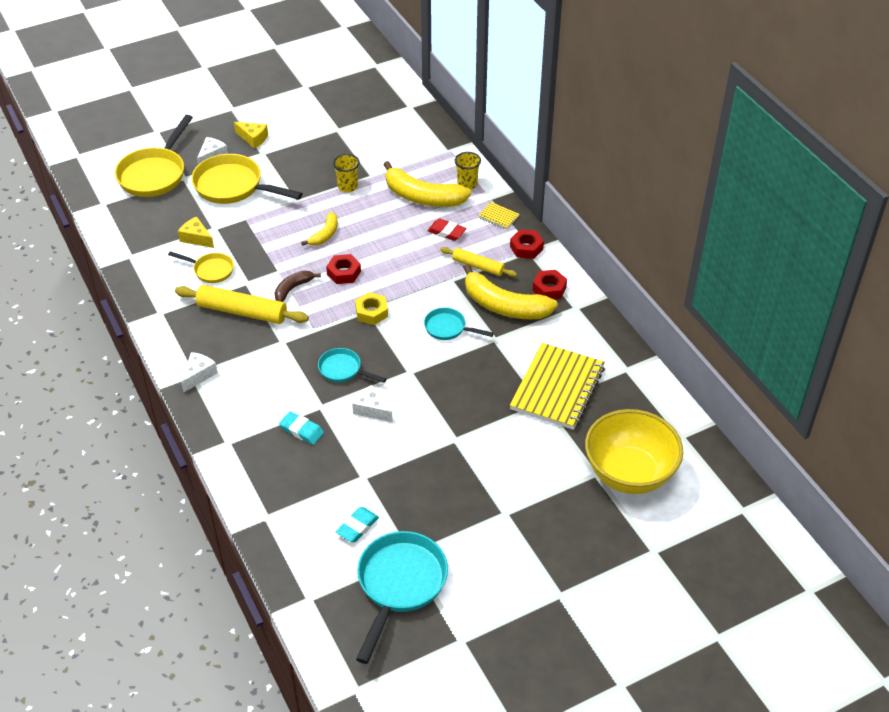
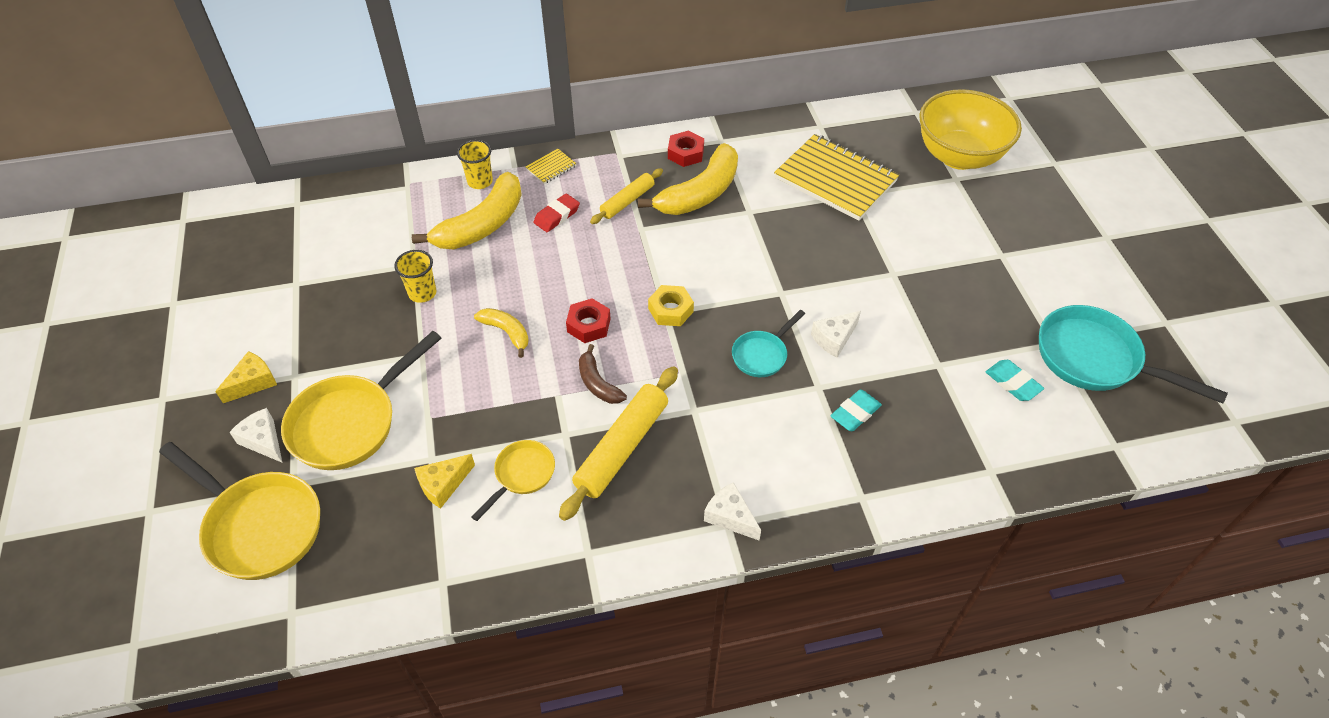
camera: 75 degrees left, 5 degrees up
turquoise pan [424,307,494,340] -> none
red nut [510,230,544,259] -> none

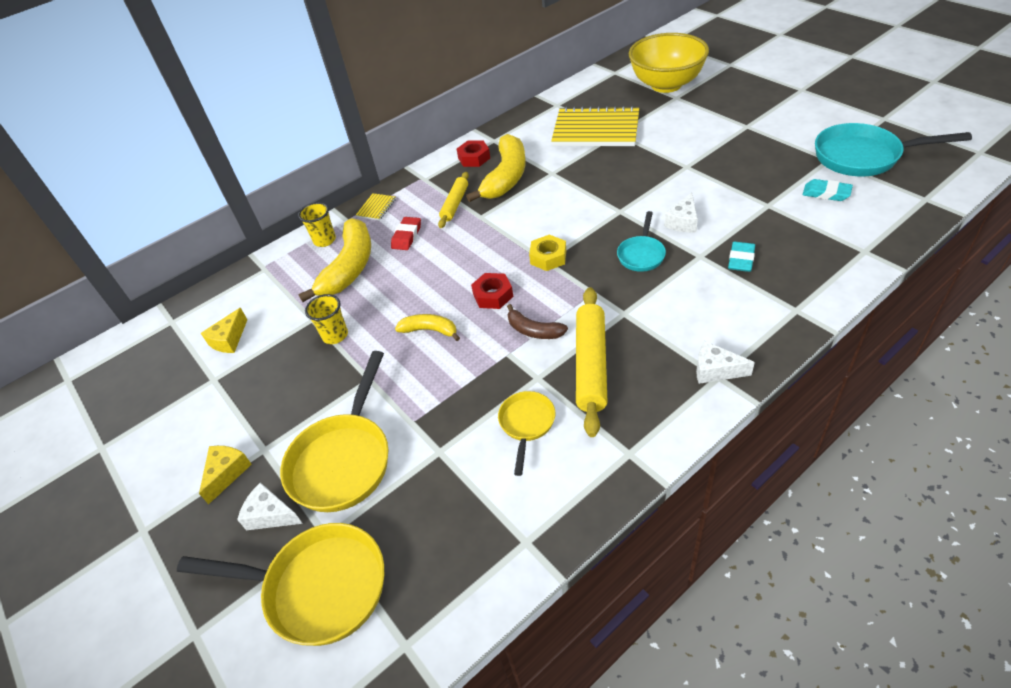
camera: 20 degrees left, 5 degrees down
yellow cheese [414,454,475,509] -> yellow cheese moved to [201,308,247,353]

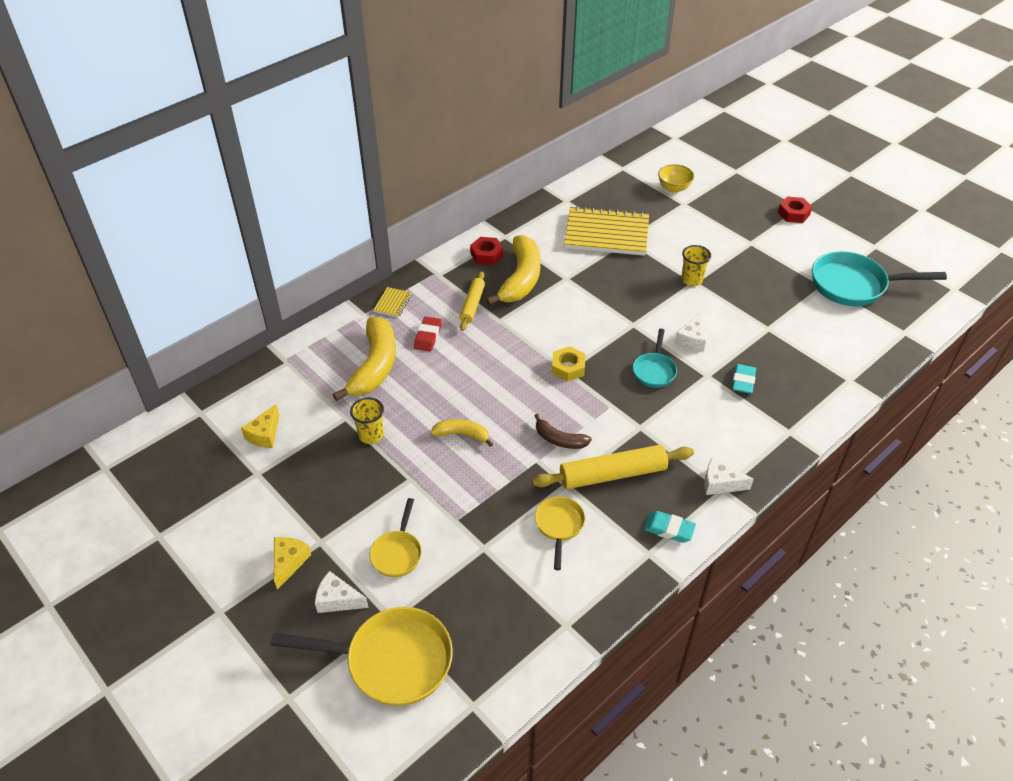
camera: 10 degrees left, 0 degrees up
yellow pan [280,351,388,512] -> yellow pan [370,498,422,577], size x0.54
yellow cup [298,202,336,247] -> yellow cup moved to [681,245,711,286]
red nut [471,273,513,309] -> red nut moved to [778,196,812,223]
yellow rolling pin [576,287,608,437] -> yellow rolling pin turned 75 degrees clockwise [532,445,694,489]
yellow bowl [629,33,709,93] -> yellow bowl [658,164,694,193], size x0.47
turquoise eraser [803,179,853,201] -> turquoise eraser moved to [644,511,696,543]

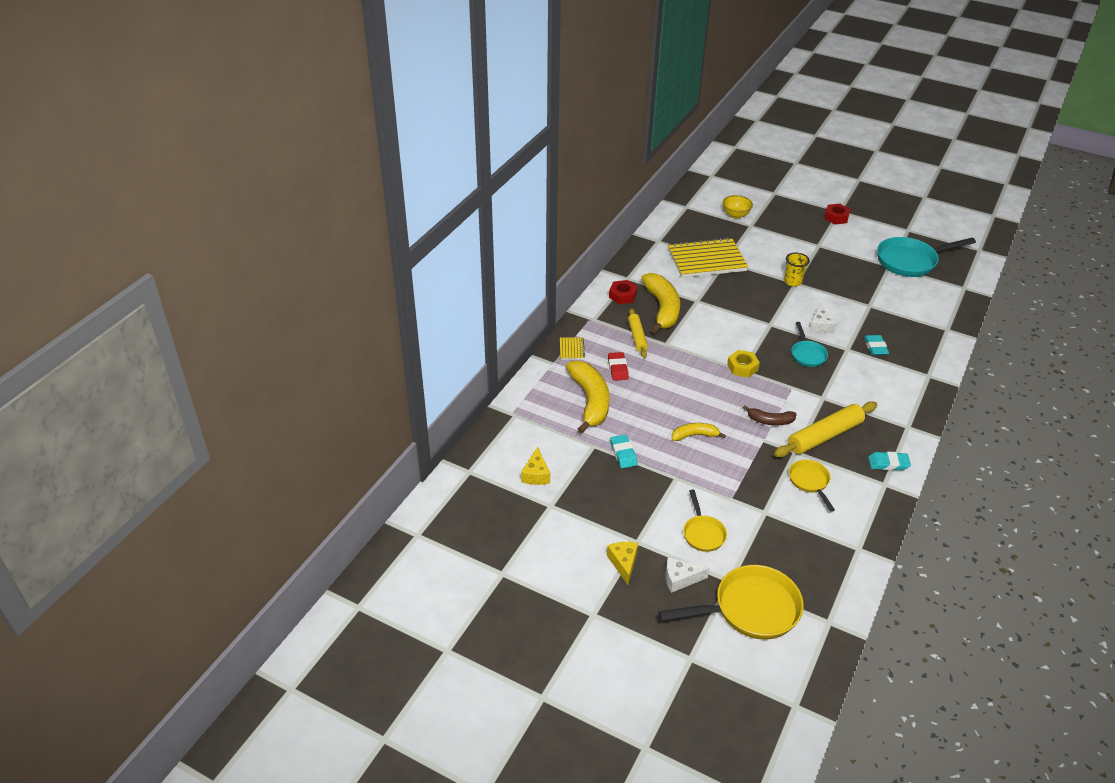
camera: 20 degrees left, 5 degrees down
yellow cup [350,398,384,444] -> turquoise eraser [610,434,638,468]
white cheese [704,458,754,495] -> none

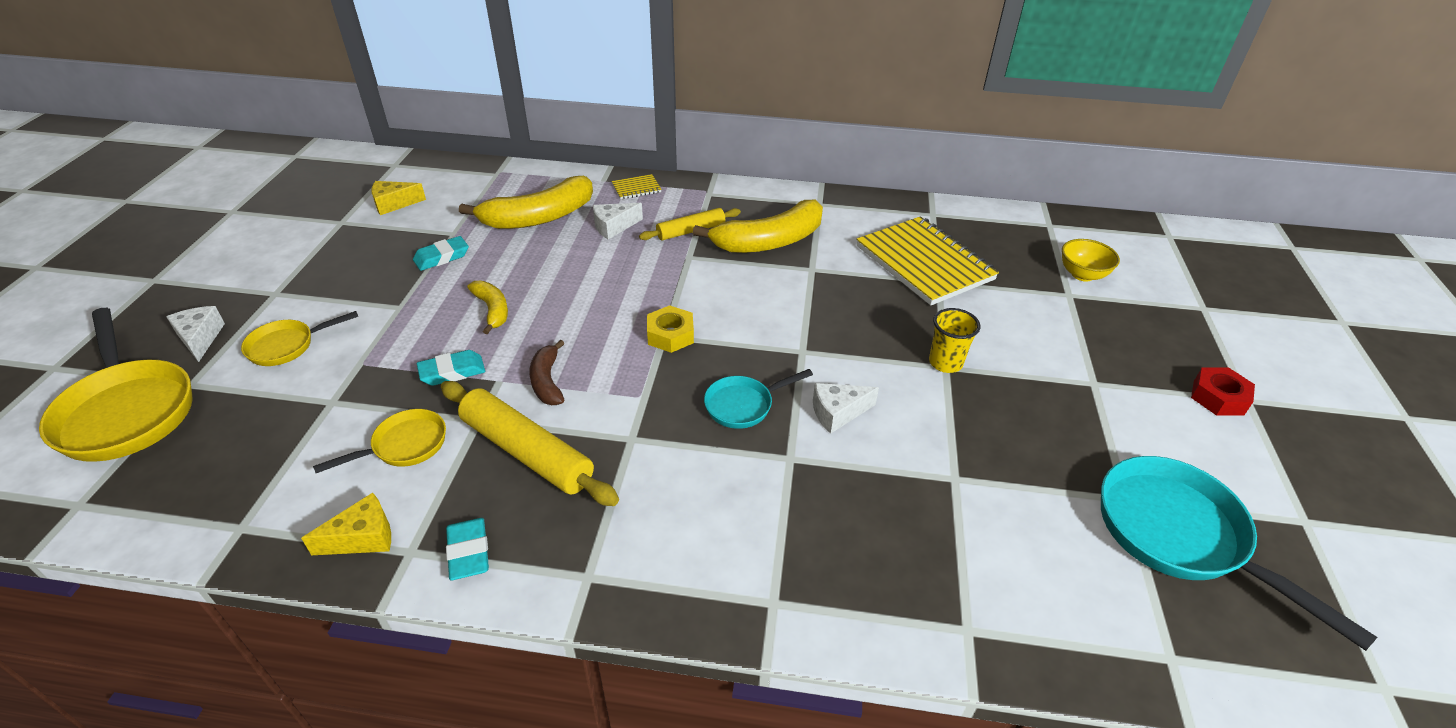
camera: 70 degrees right, 0 degrees up
yellow cheese [607,542,638,585] -> yellow cheese moved to [301,493,391,555]
red eraser [608,352,629,381] -> white cheese [593,203,643,239]
red nut [609,280,637,304] -> none
turquoise eraser [864,335,889,355] -> turquoise eraser moved to [417,350,485,386]

